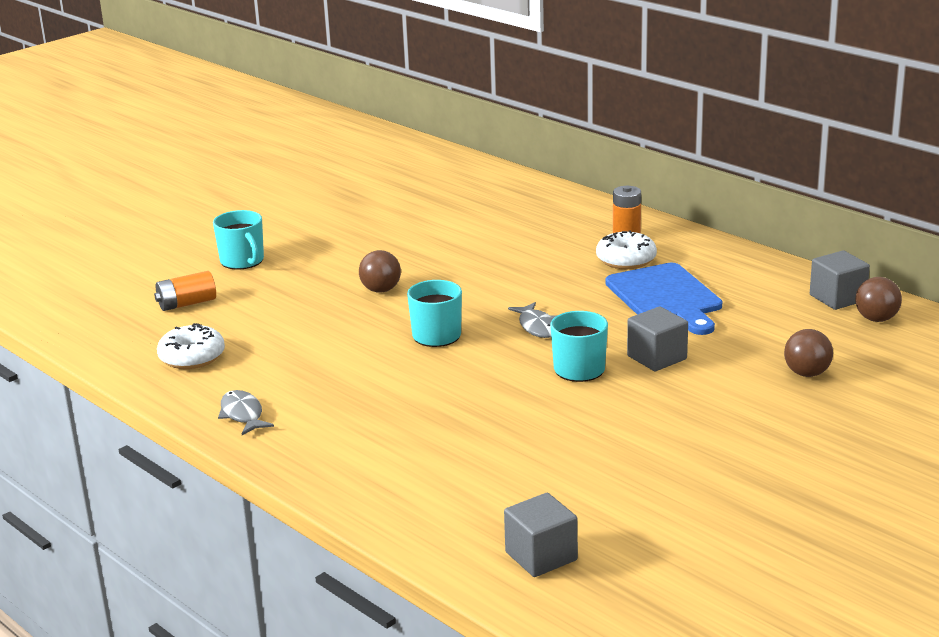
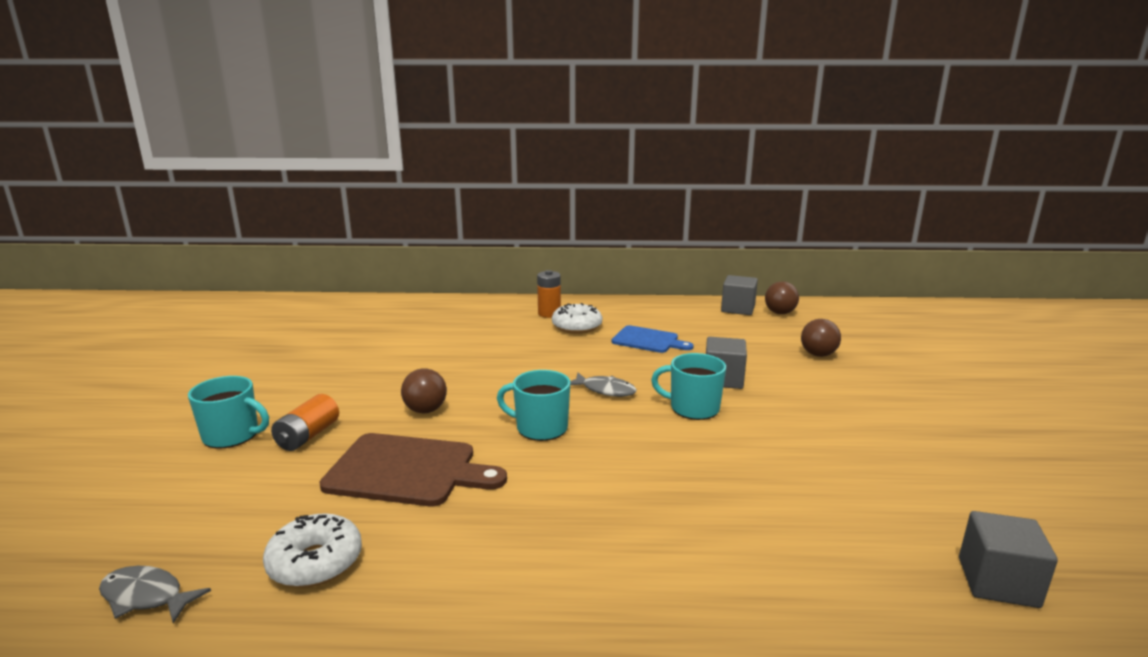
camera: 45 degrees left, 5 degrees down
orange battery [154,271,216,311] -> orange battery moved to [271,394,339,451]
grey fish [218,390,274,435] -> grey fish moved to [99,566,211,623]
blue cutting board [605,263,722,335] -> blue cutting board [612,325,694,353], size x0.64
none -> brown cutting board [319,433,507,506]

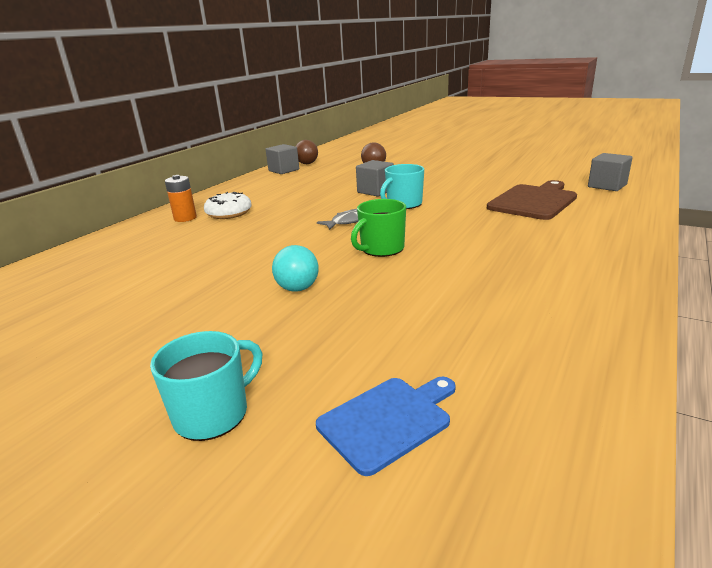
camera: 60 degrees left, 5 degrees up
grey fish [99,566,211,623] -> none
white donut [263,513,362,588] -> none
orange battery [271,394,339,451] -> none
brown cutting board [319,433,507,506] -> brown cutting board moved to [487,180,577,220]
brown ball [401,368,447,413] -> turquoise ball [272,245,319,291]
turquoise mug [497,370,570,441] -> green mug [351,199,406,257]
blue cutting board [612,325,694,353] -> blue cutting board moved to [316,377,456,476]

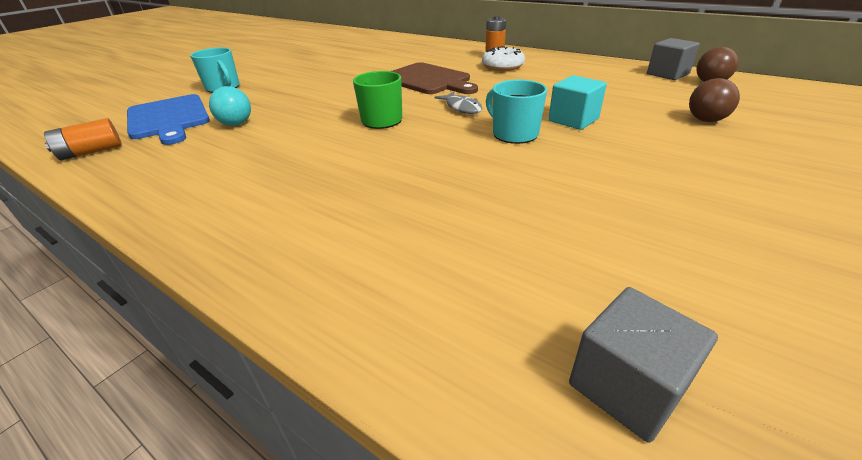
camera: 95 degrees right, 10 degrees up
turquoise ball [272,245,319,291] -> turquoise ball moved to [209,86,251,126]
blue cutting board [316,377,456,476] -> blue cutting board [127,94,210,145], size x1.55
grey cube [356,160,394,197] -> turquoise cube [548,75,607,130]
brown cutting board [487,180,577,220] -> brown cutting board moved to [391,62,478,94]
none -> orange battery [44,118,122,160]

